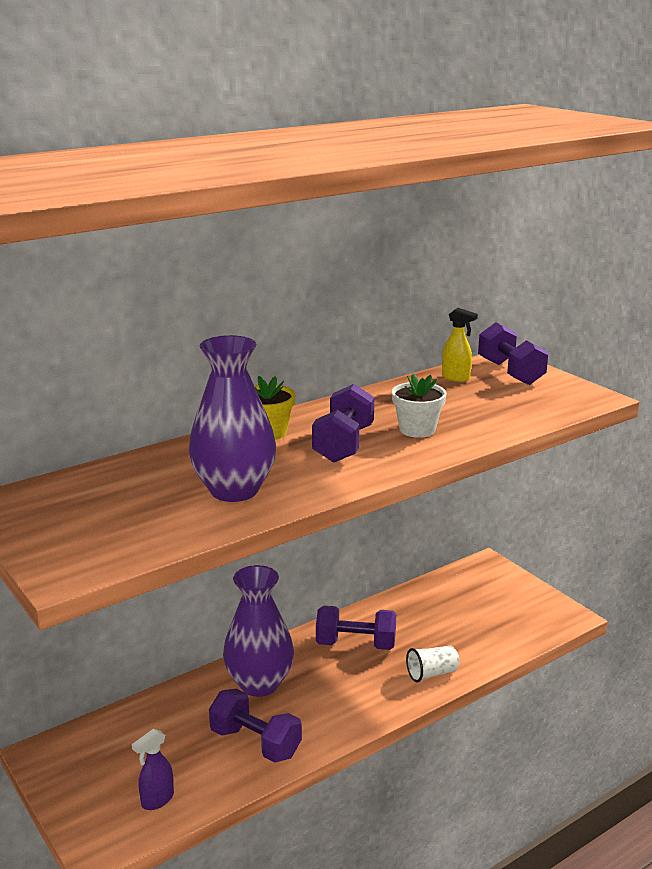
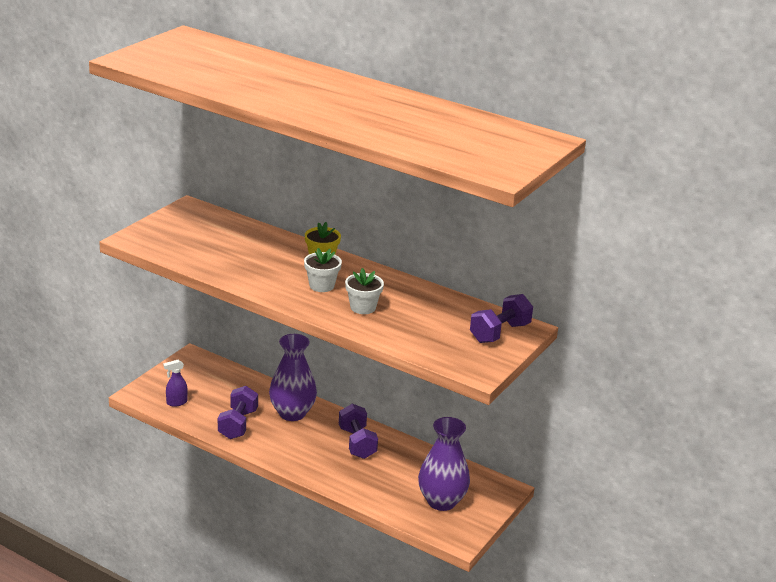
camera: 65 degrees right, 5 degrees up
purple spray bottle [132,729,174,810] -> purple spray bottle turned 45 degrees counterclockwise [163,360,188,407]
purple vase [189,335,276,502] -> purple vase moved to [418,417,470,511]
purple dumbbell [312,384,374,463] -> white flower pot [304,248,342,292]
white cup [406,646,459,682] -> none
yellow spray bottle [442,308,478,382] -> none

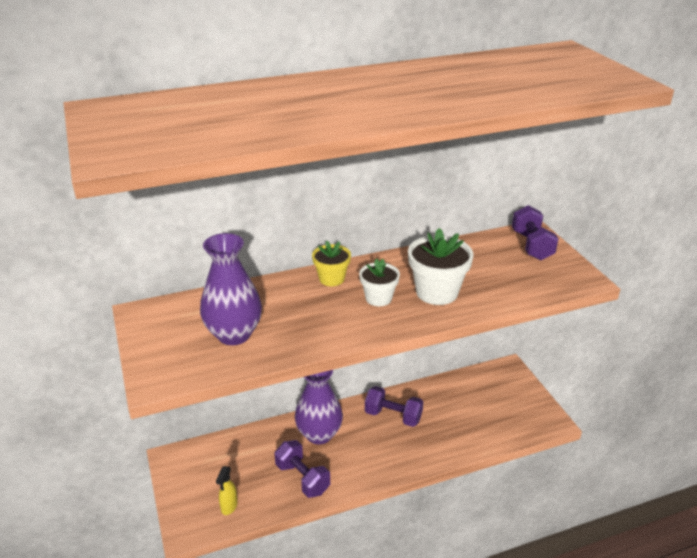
camera: 50 degrees left, 5 degrees up
purple spray bottle [163,360,188,407] -> yellow spray bottle [216,466,238,515]
white flower pot [345,268,384,314] -> white flower pot [408,228,473,305], size x1.60
purple vase [418,417,470,511] -> purple vase moved to [200,233,262,345]

